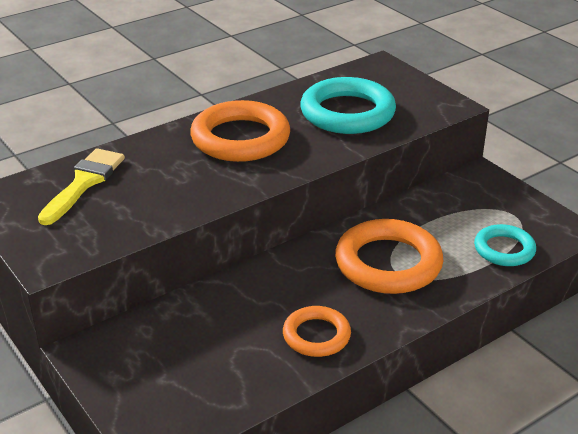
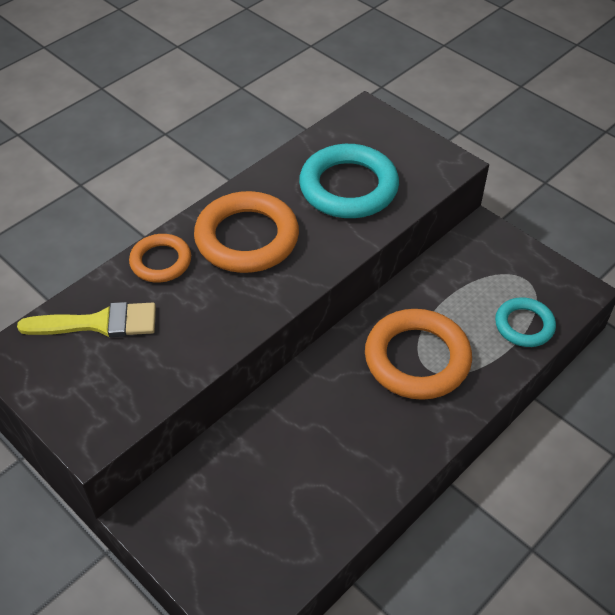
camera: 10 degrees left, 15 degrees up
yellow brush [38,148,125,225] -> yellow brush turned 75 degrees clockwise [17,302,156,337]
orange ring [283,306,351,357] -> orange ring moved to [129,234,191,283]

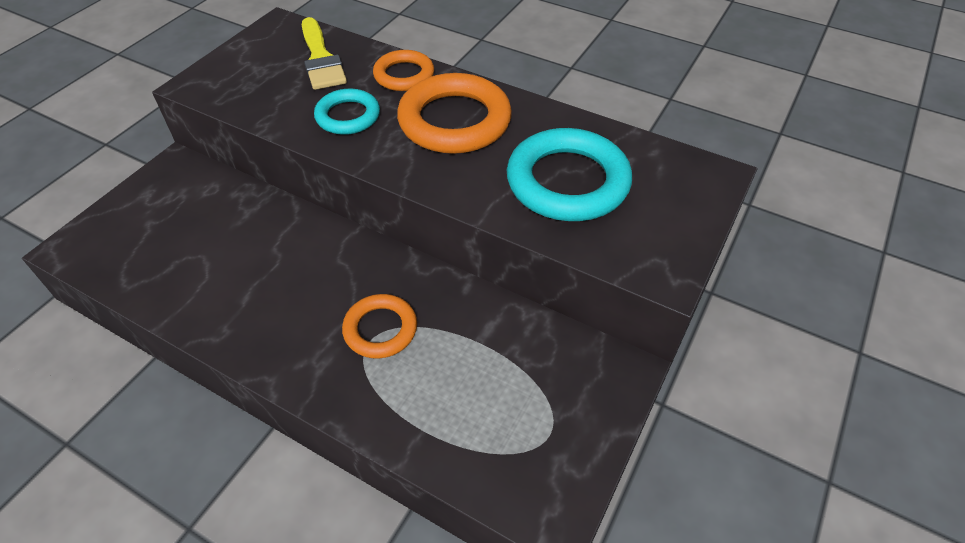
camera: 75 degrees right, 0 degrees up
orange ring [365,309,472,400] -> orange ring [342,294,417,358], size x0.58
turquoise ring [495,297,556,347] -> turquoise ring moved to [314,89,380,135]

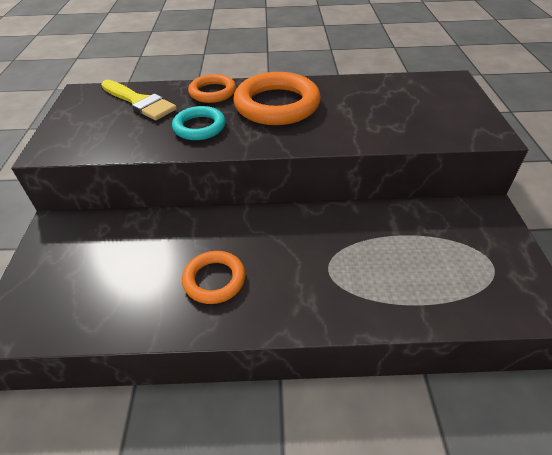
camera: 30 degrees left, 5 degrees down
orange ring [342,294,417,358] -> orange ring moved to [182,251,246,304]
turquoise ring [507,128,632,221] -> none

